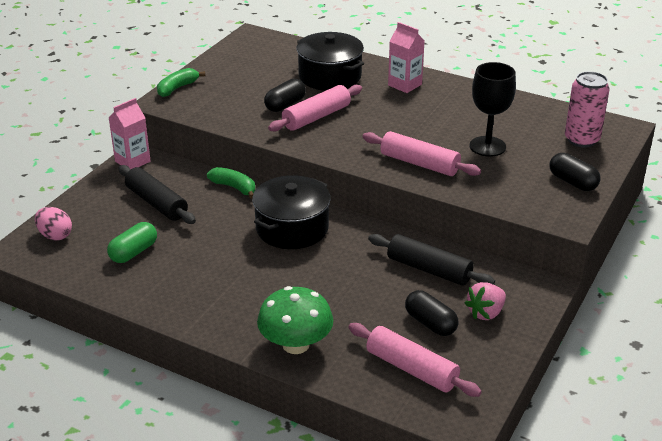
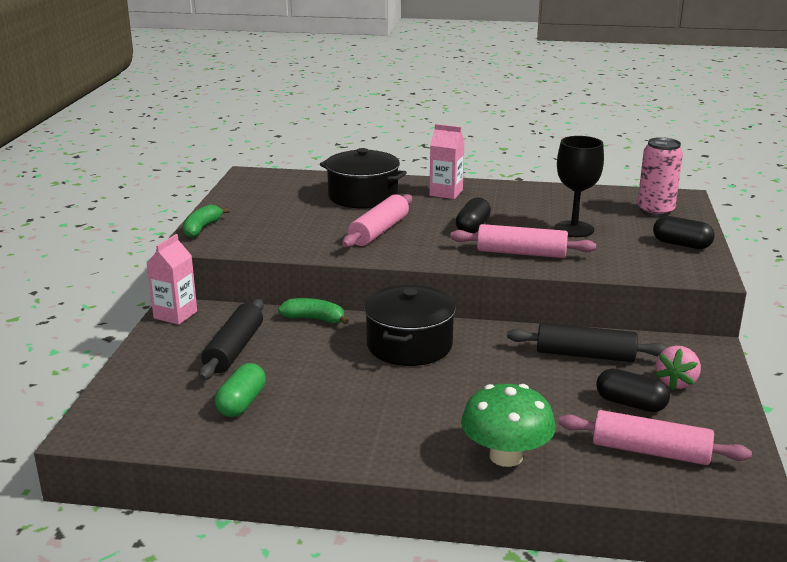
camera: 20 degrees left, 10 degrees down
pink egg [35,207,72,240] -> none
black rolling pin [119,165,196,224] -> black rolling pin turned 75 degrees clockwise [199,299,264,380]
black capsule [264,79,306,112] -> black capsule moved to [456,197,491,234]

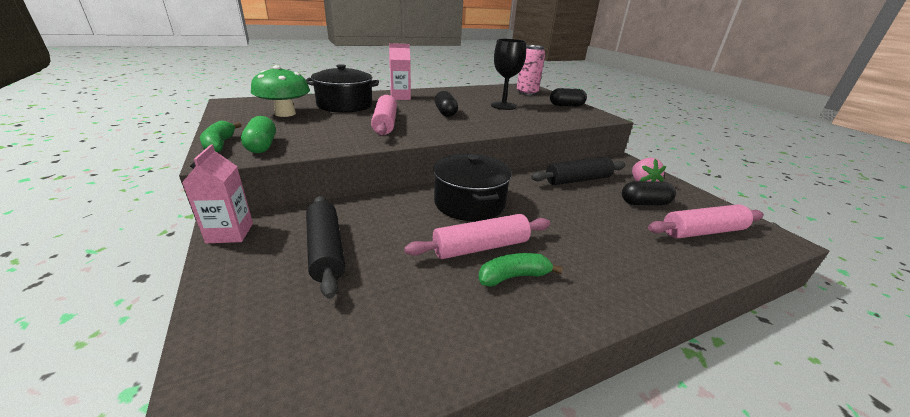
camera: 35 degrees left, 5 degrees up
green capsule [215,363,266,417] -> green capsule moved to [241,116,276,153]
green banana [278,298,349,324] -> green banana moved to [478,253,563,287]
pink rolling pin [450,224,596,258] -> pink rolling pin moved to [404,214,550,259]
green mushroom [461,384,556,467] -> green mushroom moved to [251,65,310,117]

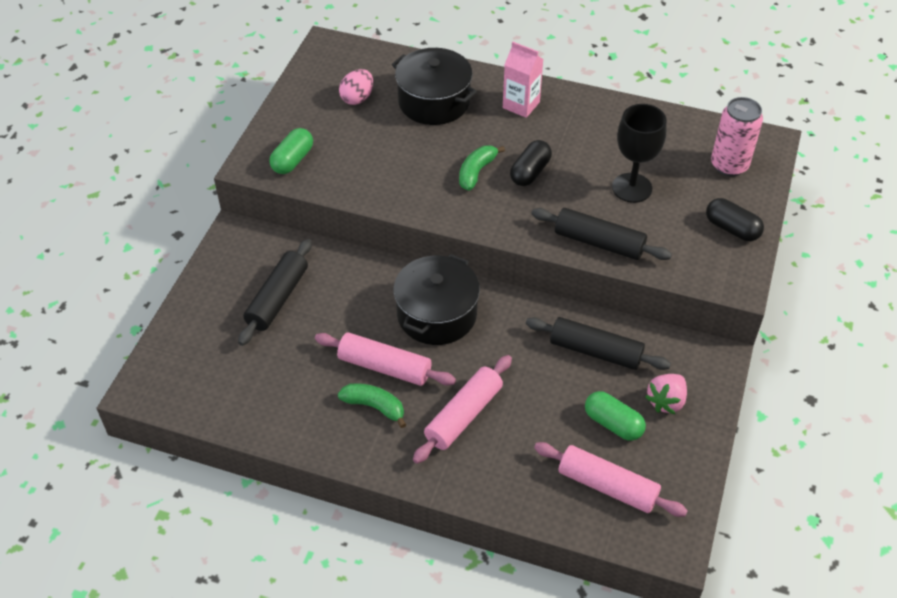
camera: 45 degrees right, 20 degrees up
pink carton [182,145,253,243] -> none
green banana [200,121,241,152] -> green banana moved to [459,146,505,191]
green mushroom [251,65,310,117] -> pink egg [339,69,373,105]
pink rolling pin [371,95,397,136] -> pink rolling pin moved to [413,355,512,464]
black capsule [622,181,676,205] -> green capsule [585,391,646,441]
none -> black rolling pin [532,208,672,260]

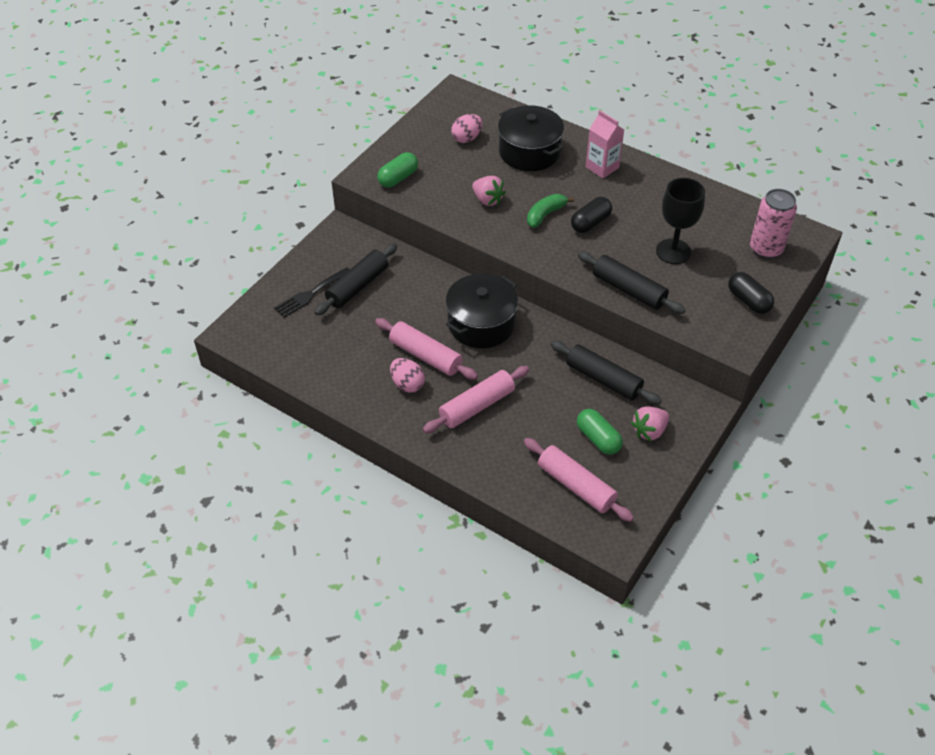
camera: 15 degrees right, 0 degrees up
green banana [338,383,406,428] -> pink egg [390,358,425,393]
none -> black fork [274,268,350,318]
none -> pink strawberry [472,176,506,206]

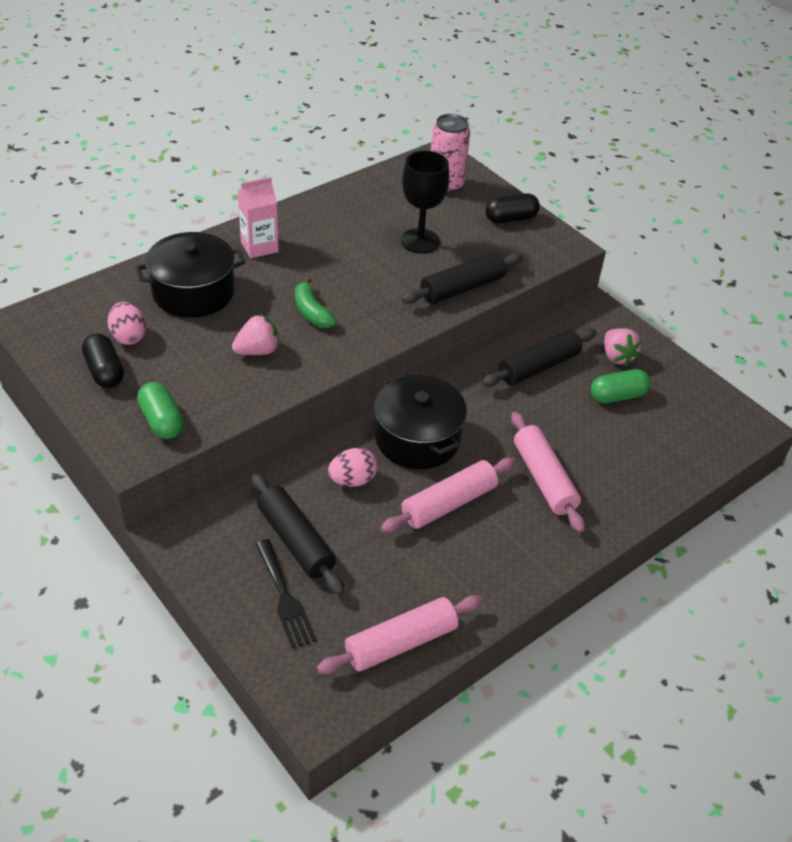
camera: 75 degrees left, 5 degrees down
pink egg [390,358,425,393] -> pink egg moved to [328,448,378,487]
pink rolling pin [524,438,634,522] -> pink rolling pin moved to [317,595,483,674]
black capsule [571,197,612,233] -> black capsule moved to [82,333,124,388]

